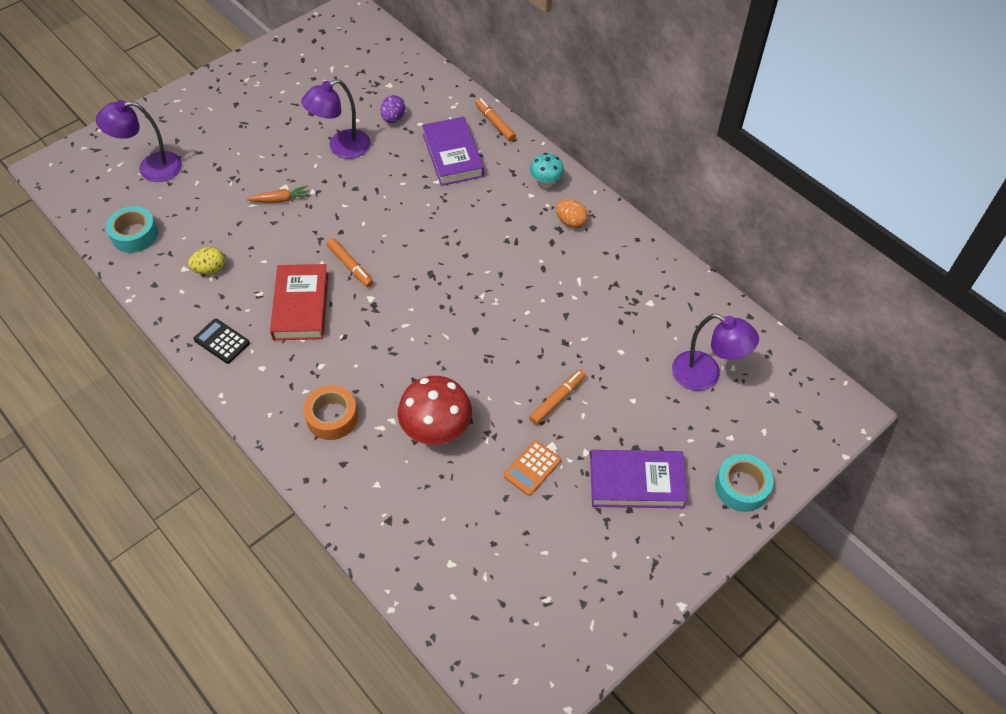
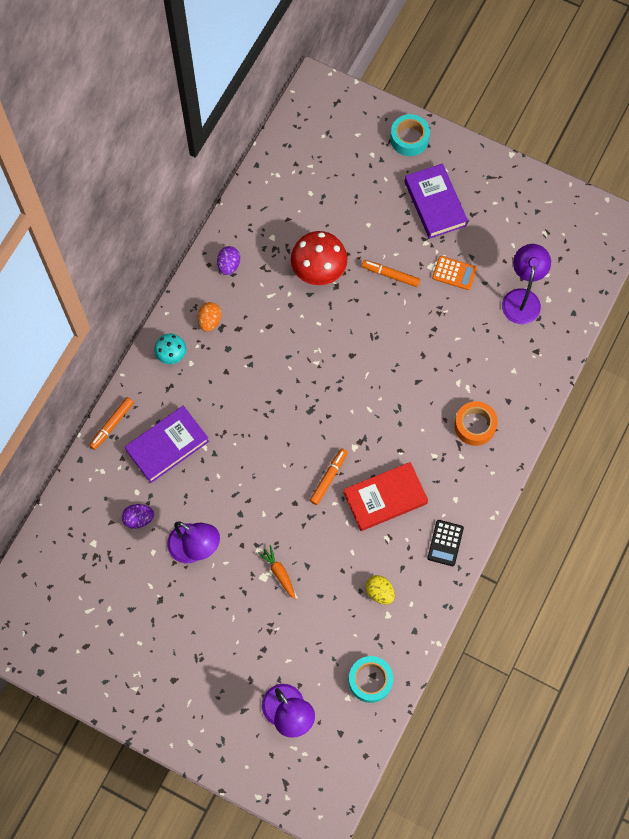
camera: 110 degrees left, 15 degrees up
red mushroom [398,376,472,445] -> red mushroom moved to [291,231,347,285]
purple lamp [672,314,759,391] -> purple lamp moved to [502,244,551,324]
none -> purple egg [217,246,240,275]

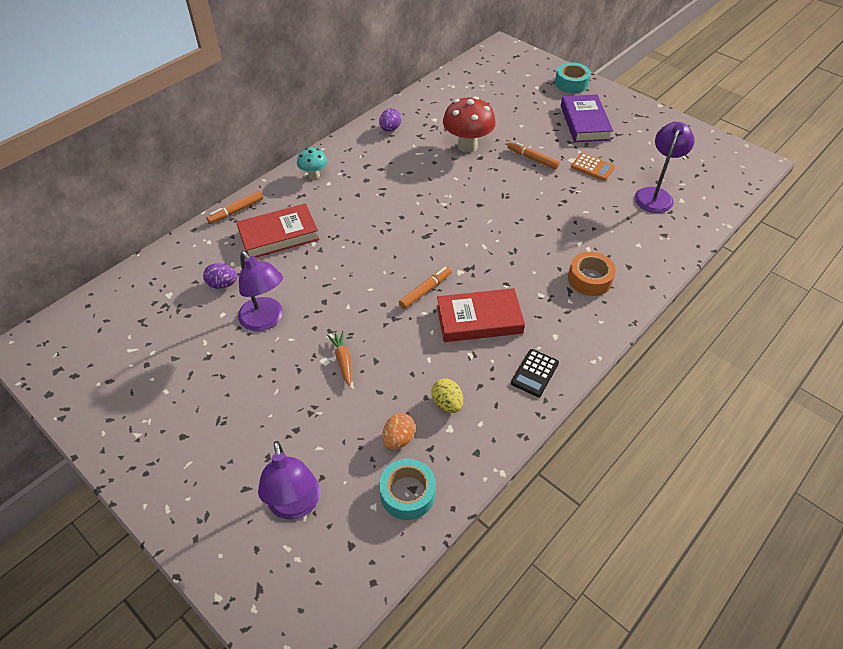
camera: 15 degrees right, 20 degrees down
purple book [125,406,209,483] -> red book [236,203,319,258]
orange egg [198,302,221,332] -> orange egg moved to [382,413,415,450]

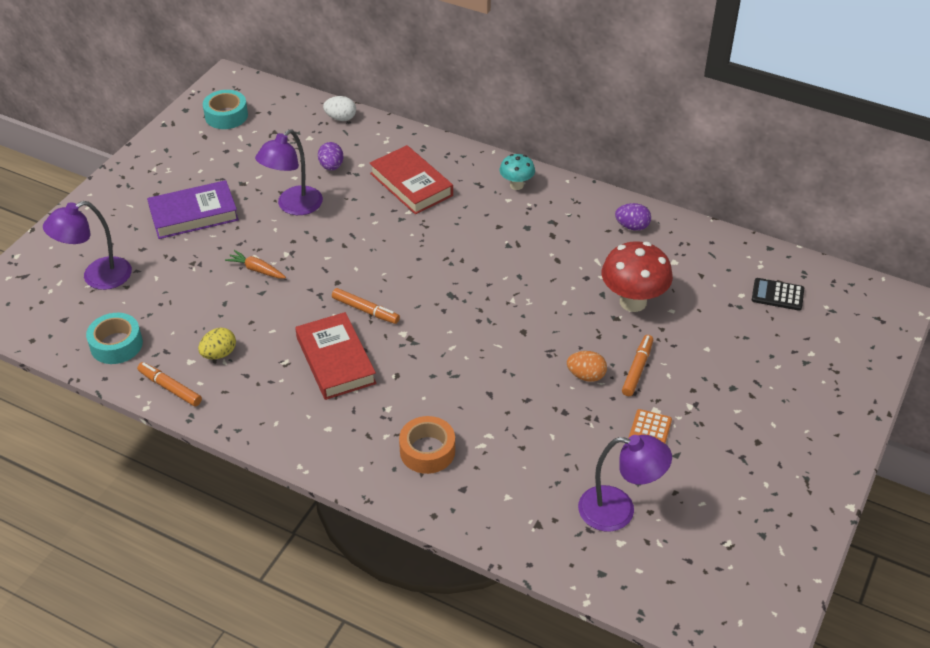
camera: 75 degrees right, 5 degrees down
orange marker [206,191,263,224] -> orange marker moved to [137,362,202,407]
orange carrot [327,331,351,386] -> orange carrot turned 120 degrees counterclockwise [225,250,286,278]
orange egg [382,413,415,450] -> orange egg moved to [567,351,607,382]
black calculator [511,349,559,397] -> black calculator moved to [752,278,804,311]
turquoise tape [555,63,591,93] -> turquoise tape moved to [203,90,248,129]
purple book [561,94,613,142] -> purple book moved to [147,180,239,239]
none -> white egg [323,96,356,121]

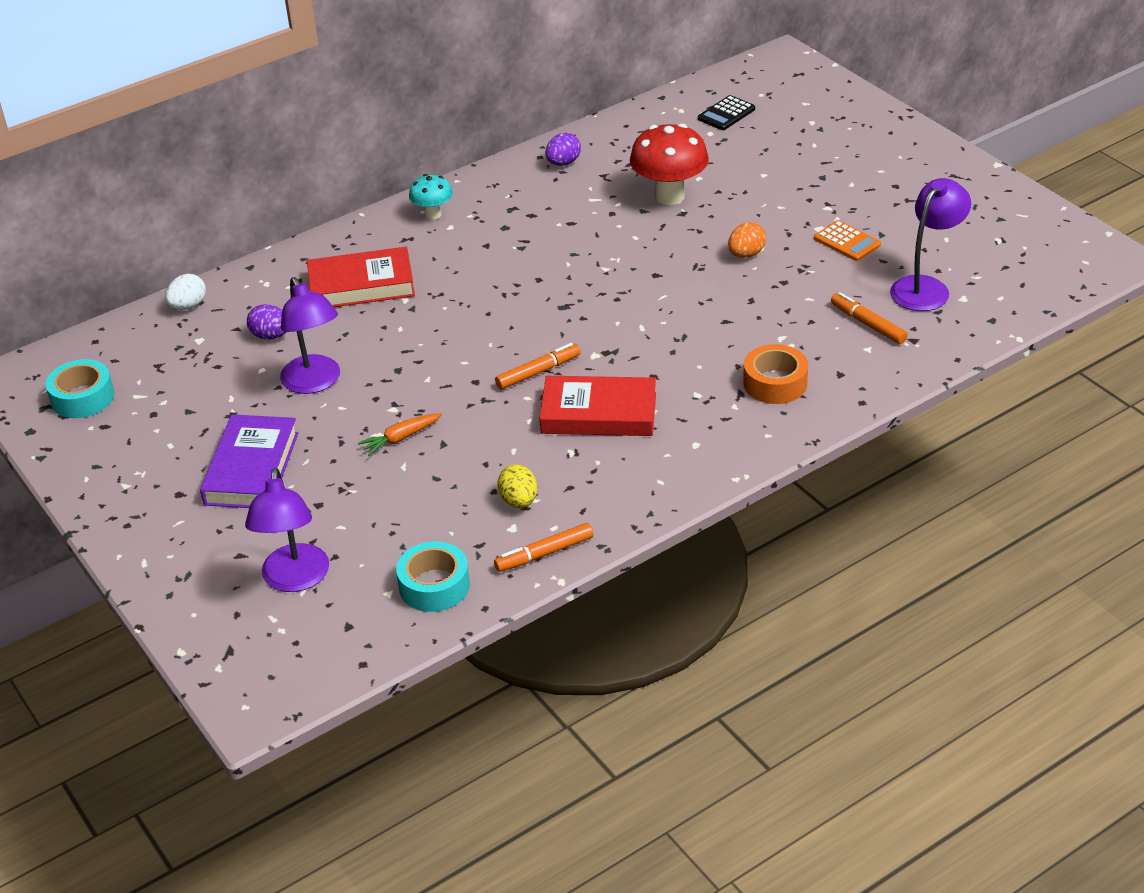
camera: 60 degrees left, 5 degrees down
orange marker [622,335,653,396] -> orange marker moved to [831,292,908,344]

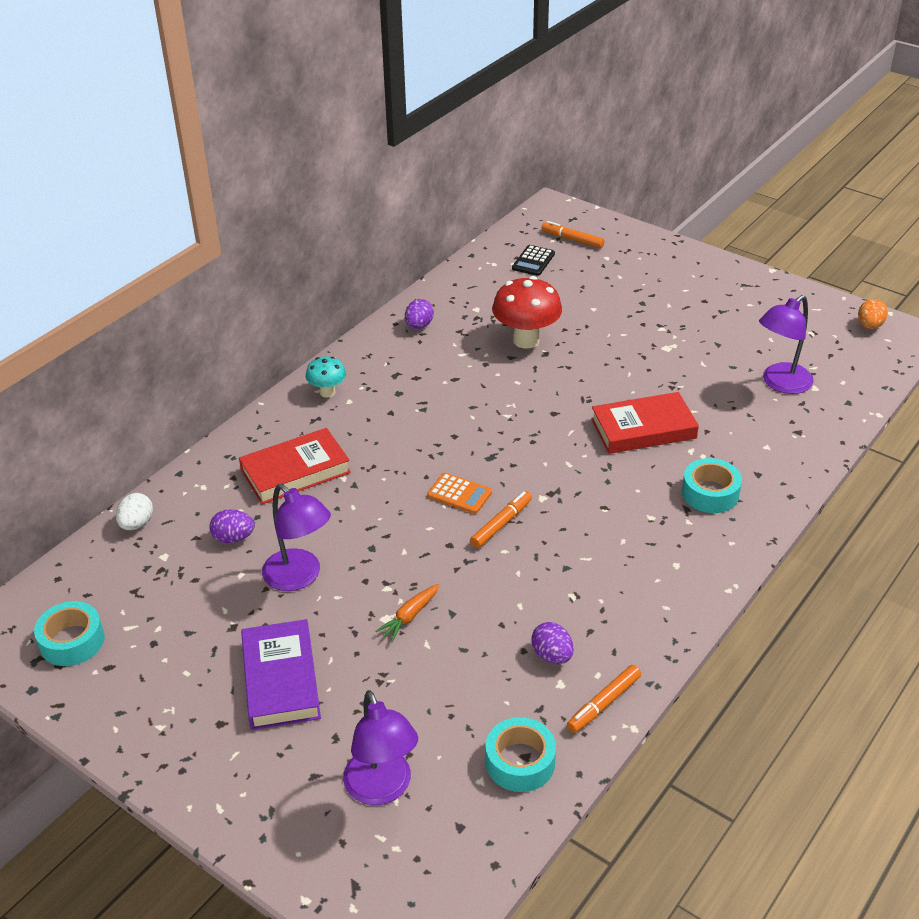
camera: 20 degrees left, 0 degrees up
yellow egg [498,464,537,508] -> purple egg [531,622,574,664]
red book [540,376,656,436] -> red book moved to [591,392,699,454]
orange egg [728,222,766,258] -> orange egg moved to [858,299,888,329]
orange tape [743,344,808,404] -> turquoise tape [682,458,742,513]
orange calculator [814,220,881,261] -> orange calculator moved to [427,473,492,514]
orange marker [831,292,908,344] -> orange marker moved to [542,221,605,248]
purple lamp [890,178,971,311] -> purple lamp turned 150 degrees counterclockwise [759,295,814,394]

